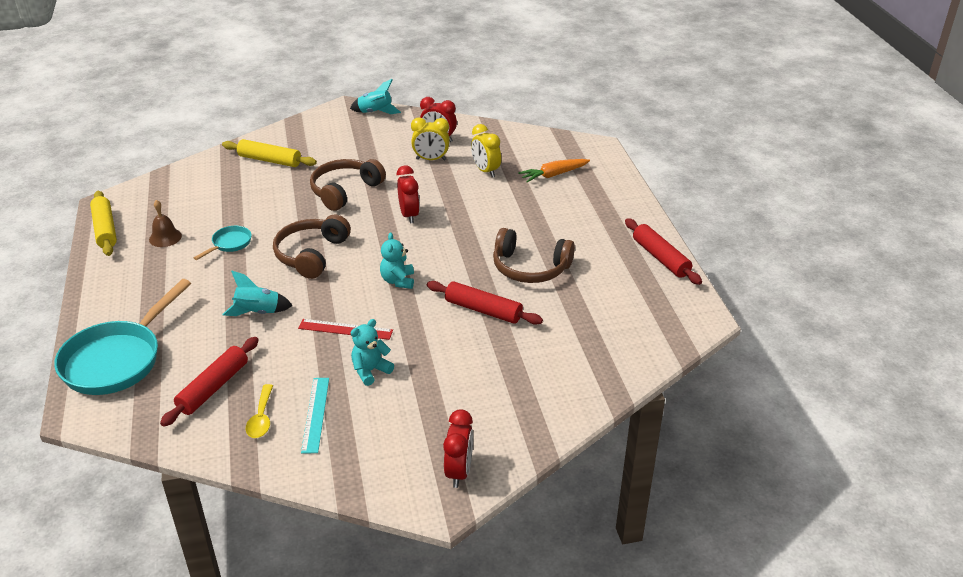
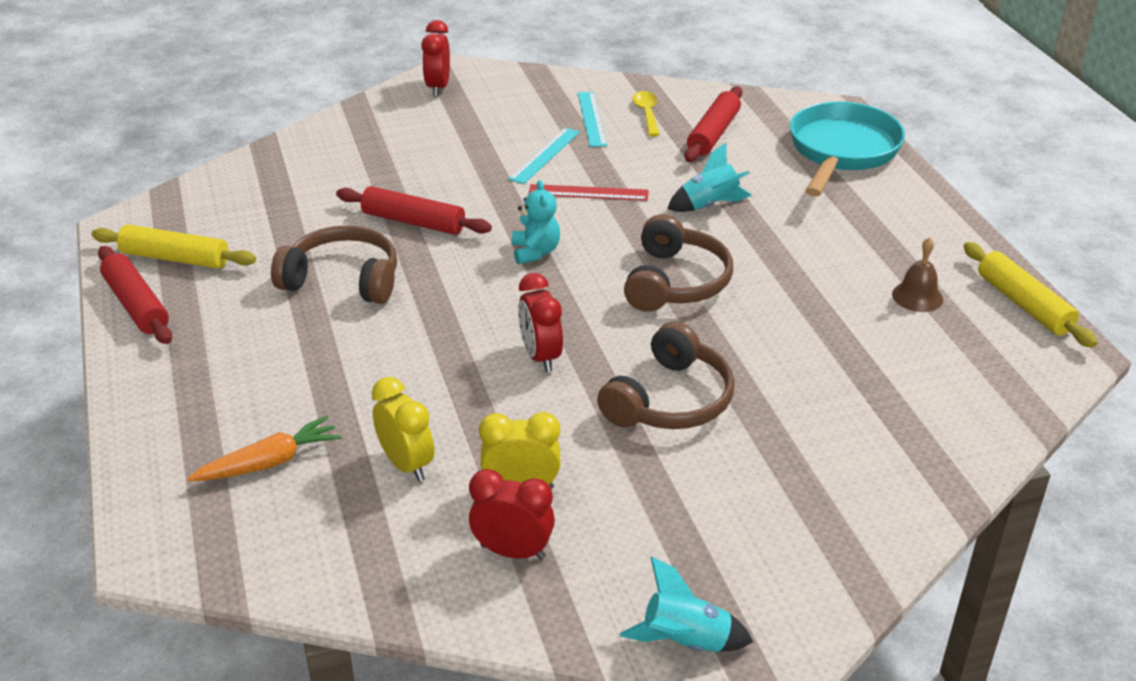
camera: 175 degrees right, 0 degrees up
turquoise pan [194,226,252,260] -> none
yellow rolling pin [222,139,317,167] -> yellow rolling pin moved to [91,224,256,269]
turquoise teddy bear [351,319,394,386] -> turquoise ruler [508,128,580,184]

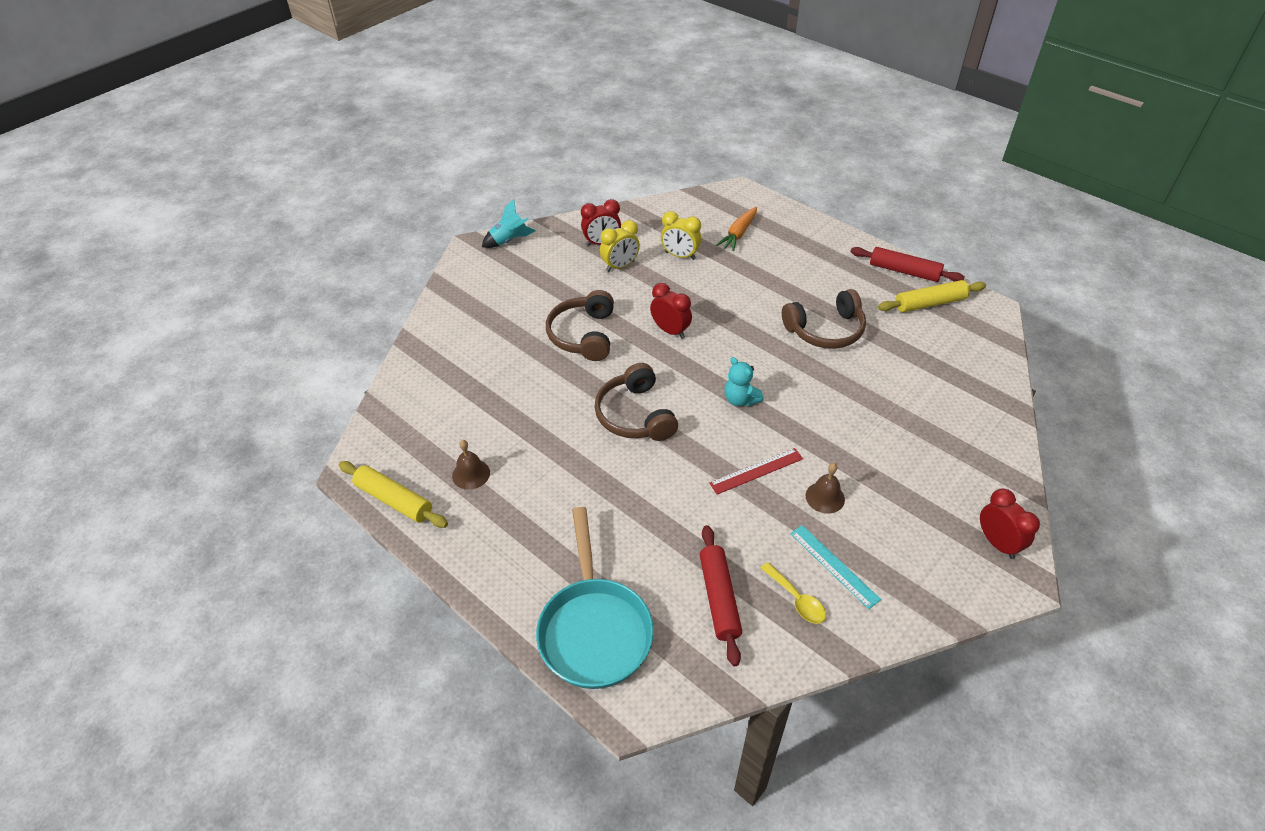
camera: 150 degrees right, 10 degrees up
red rolling pin [336,186,492,235] -> none
turquoise ruler [508,128,580,184] -> brown bell [806,463,845,514]
turquoise rocket [667,143,752,212] -> none

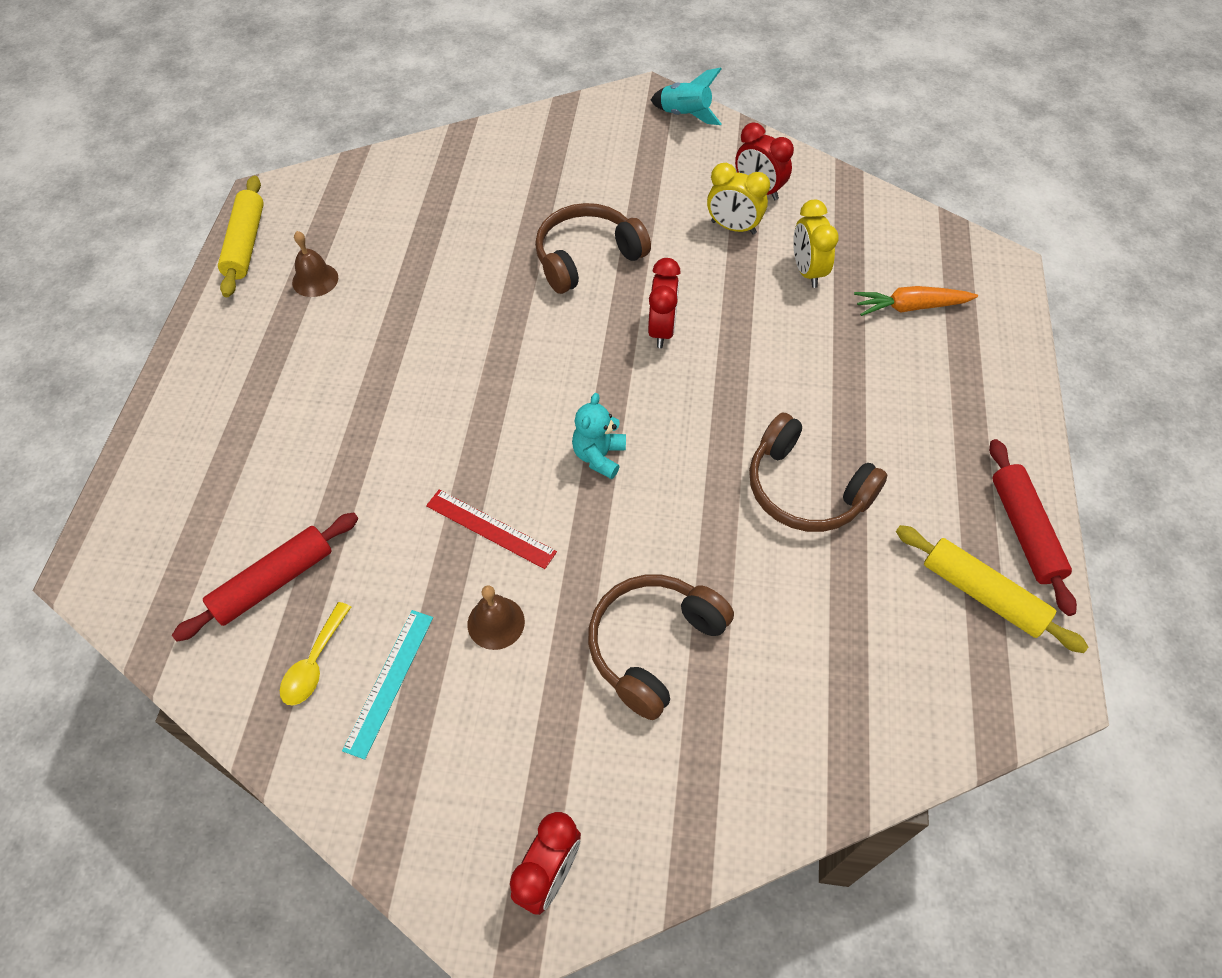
camera: 55 degrees right, 10 degrees up
turquoise pan [536,507,654,689] -> none
brown headphones [594,363,678,441] -> brown headphones moved to [588,575,734,720]

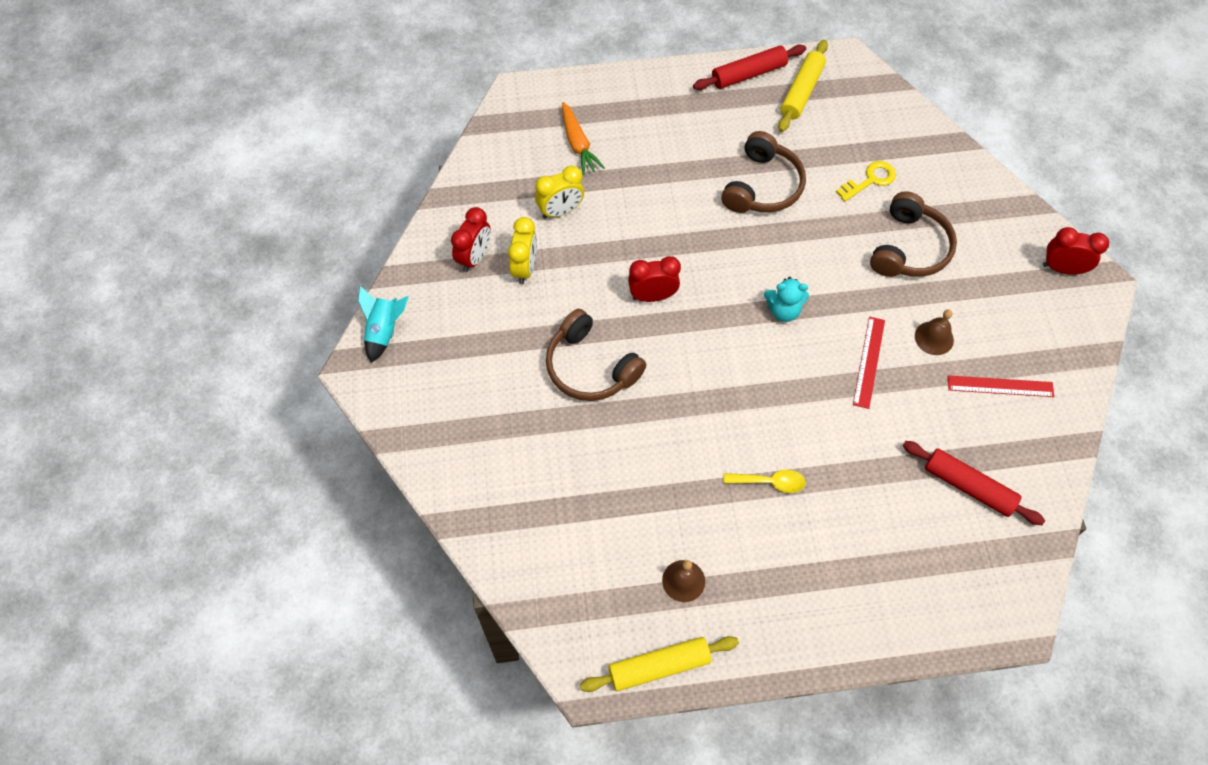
camera: 105 degrees left, 5 degrees up
yellow spoon [280,602,351,705] -> yellow spoon moved to [724,470,806,493]
turquoise ruler [342,610,433,760] -> red ruler [948,375,1054,397]
brown headphones [588,575,734,720] -> brown headphones turned 90 degrees counterclockwise [870,191,957,277]
none -> yellow key [836,161,896,202]

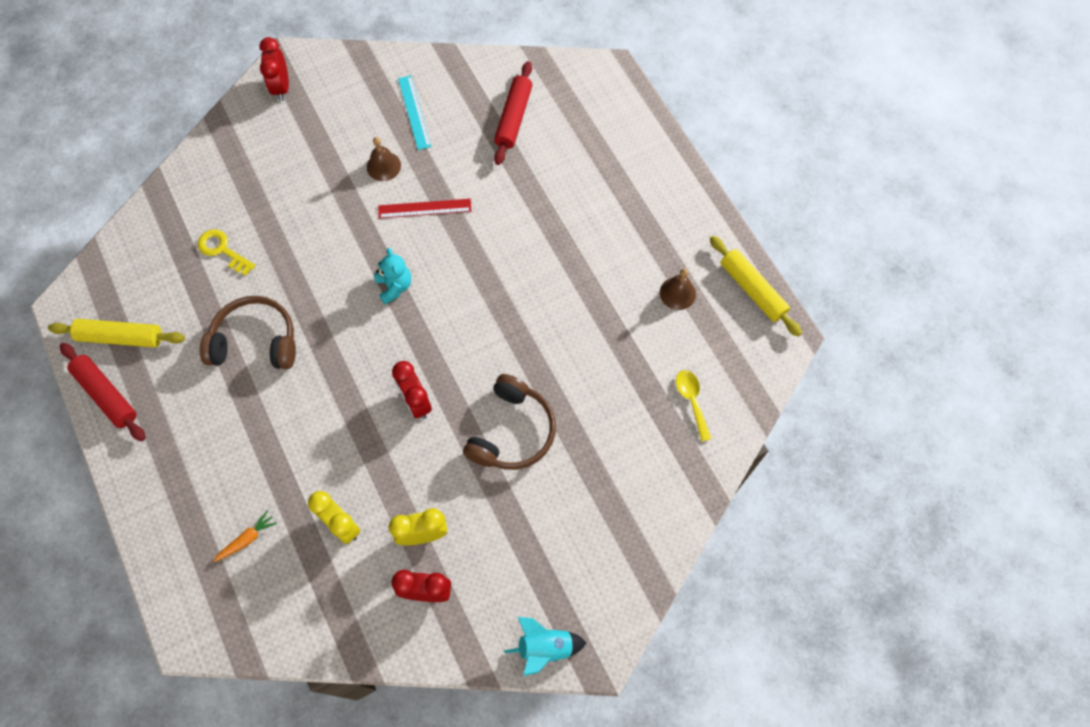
camera: 110 degrees left, 5 degrees up
orange carrot [562,102,605,175] -> orange carrot [213,510,277,562], size x0.67
yellow spoon [724,470,806,493] -> yellow spoon moved to [676,370,711,441]
brown headphones [870,191,957,277] -> none
red ruler [948,375,1054,397] -> turquoise ruler [398,76,432,150]

